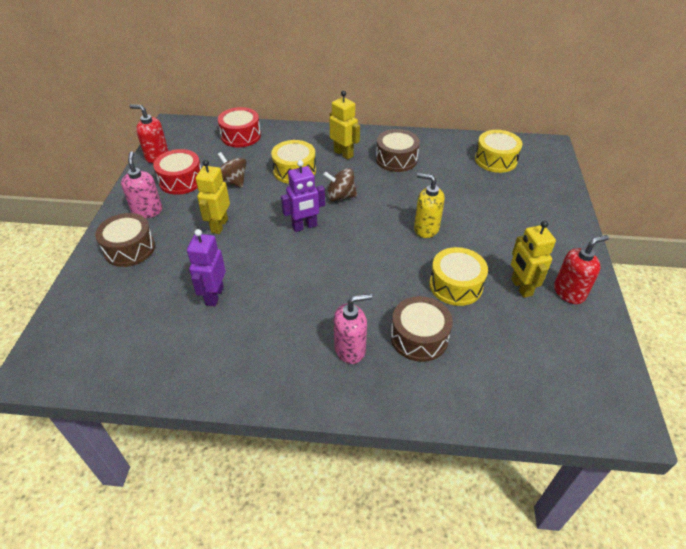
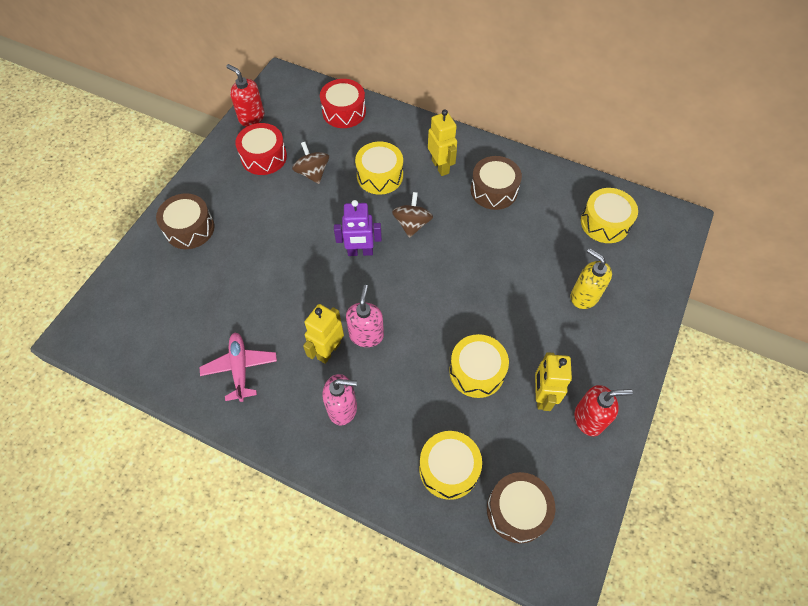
camera: 20 degrees right, 15 degrees up
pink soap dispenser [121,151,162,218] -> pink soap dispenser moved to [346,285,384,347]
purple robot [187,229,226,306] -> none
yellow robot [196,160,230,234] -> yellow robot moved to [303,304,344,364]
brown spinning top [323,168,357,201] -> brown spinning top turned 75 degrees clockwise [392,192,433,238]
brown drum [391,296,453,362] -> brown drum moved to [487,472,555,543]
yellow soap dispenser [414,173,445,238] -> yellow soap dispenser moved to [571,248,612,309]
none -> pink plane [200,333,277,402]
none -> yellow drum [419,431,482,500]

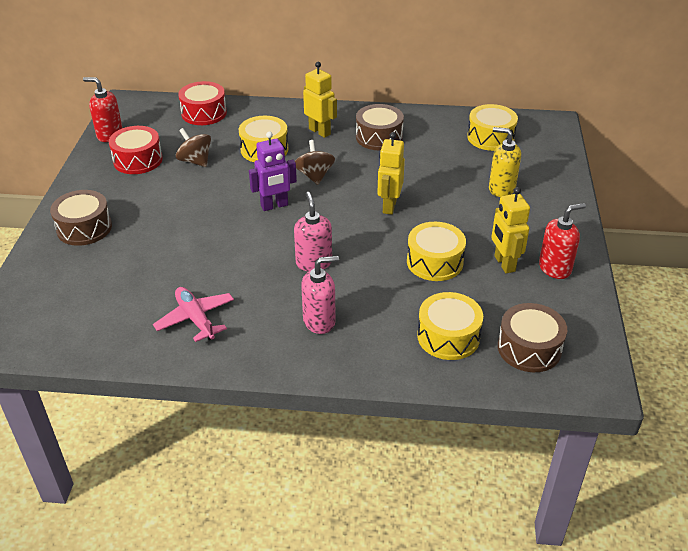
camera: 20 degrees left, 20 degrees down
yellow robot [303,304,344,364] -> yellow robot moved to [377,132,405,215]

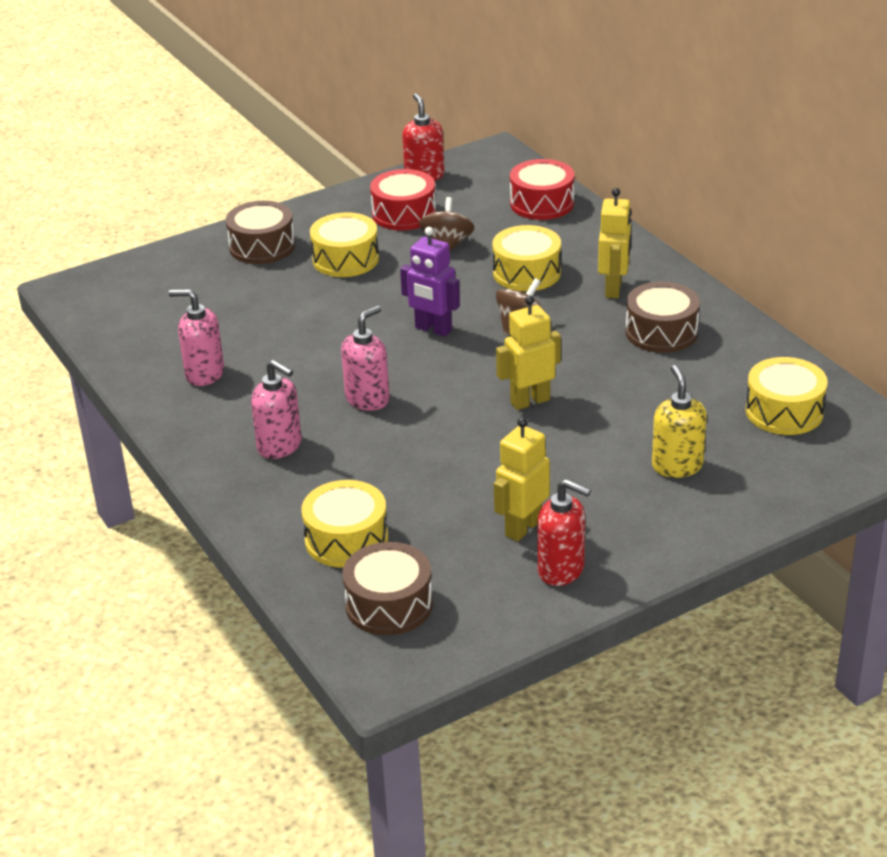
camera: 55 degrees right, 5 degrees down
pink plane [153,287,234,342] -> pink soap dispenser [169,289,224,386]
yellow drum [407,222,466,281] -> yellow drum moved to [310,212,379,277]

